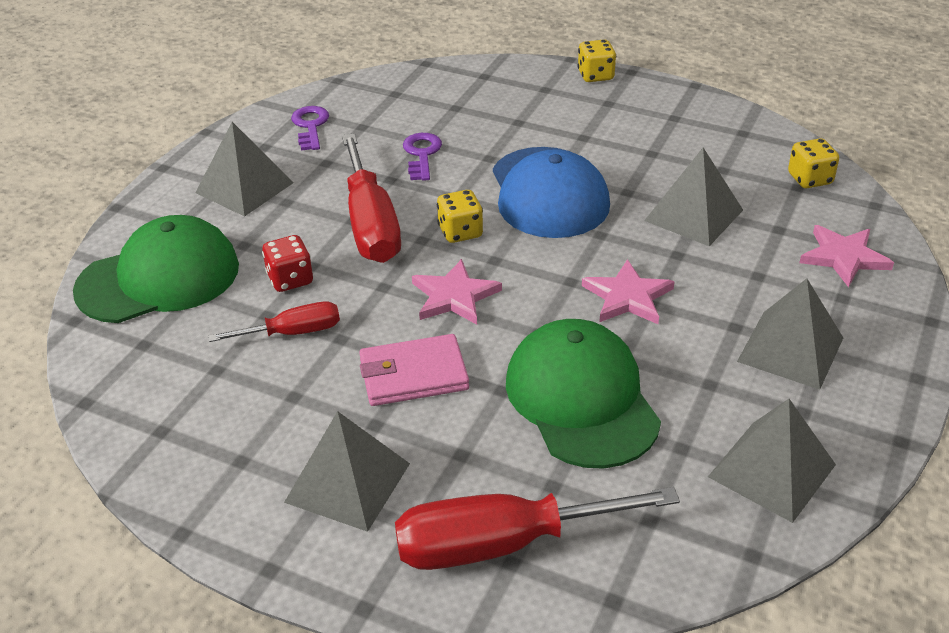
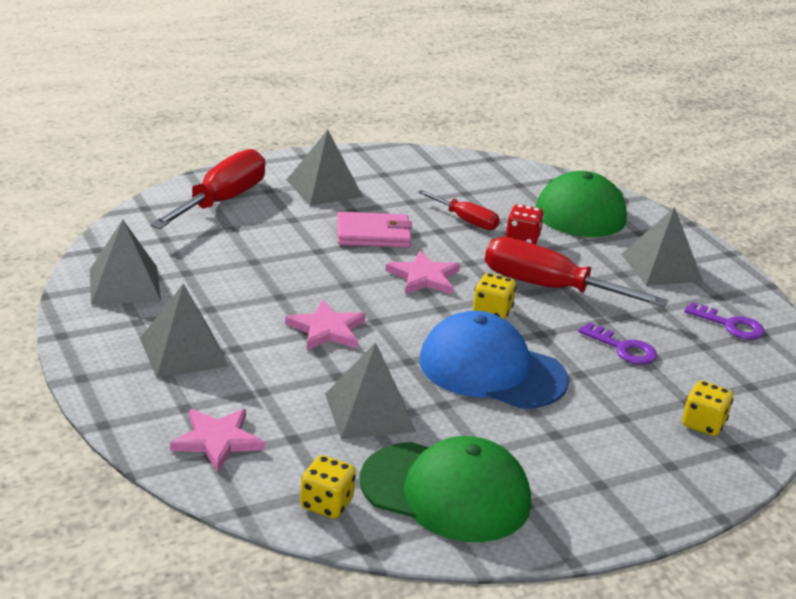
camera: 125 degrees right, 10 degrees down
red screwdriver [208,302,340,342] -> red screwdriver turned 75 degrees counterclockwise [418,190,500,230]
pink wallet [359,334,469,406] -> pink wallet turned 60 degrees clockwise [337,212,412,248]
green cap [506,319,661,469] -> green cap moved to [360,436,531,542]
yellow dice [578,40,616,82] -> yellow dice moved to [682,381,733,436]

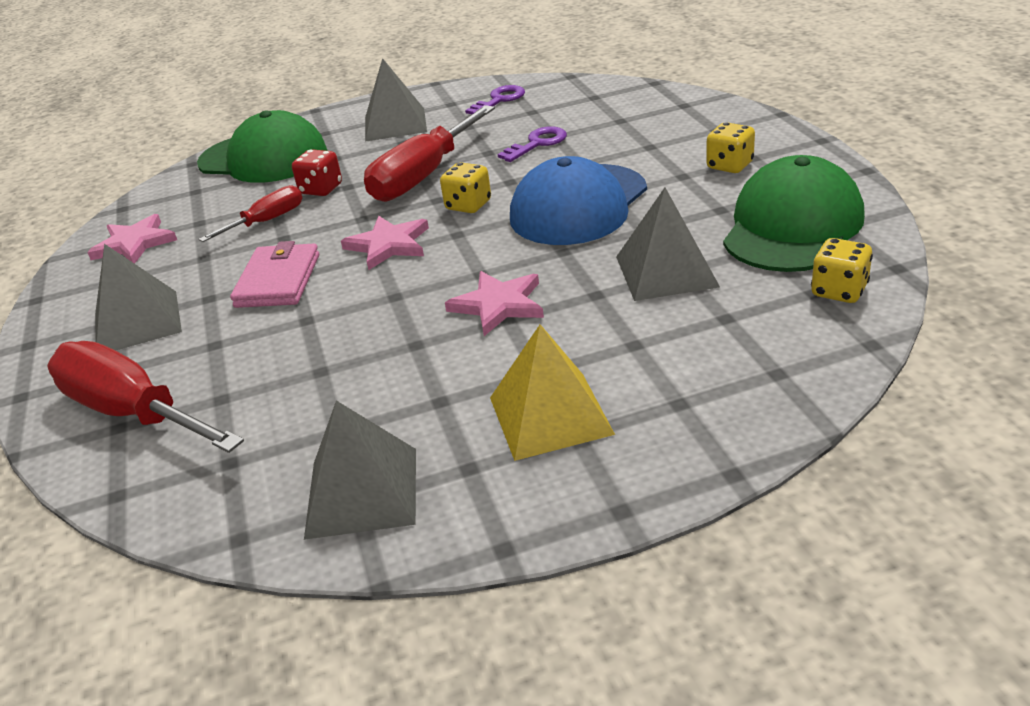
camera: 75 degrees left, 5 degrees up
grey pyramid [140,283,229,378] -> yellow pyramid [490,324,615,461]
pink star [170,409,265,472] -> pink star moved to [87,214,177,264]
yellow dice [682,381,733,436] -> yellow dice moved to [706,122,755,173]

